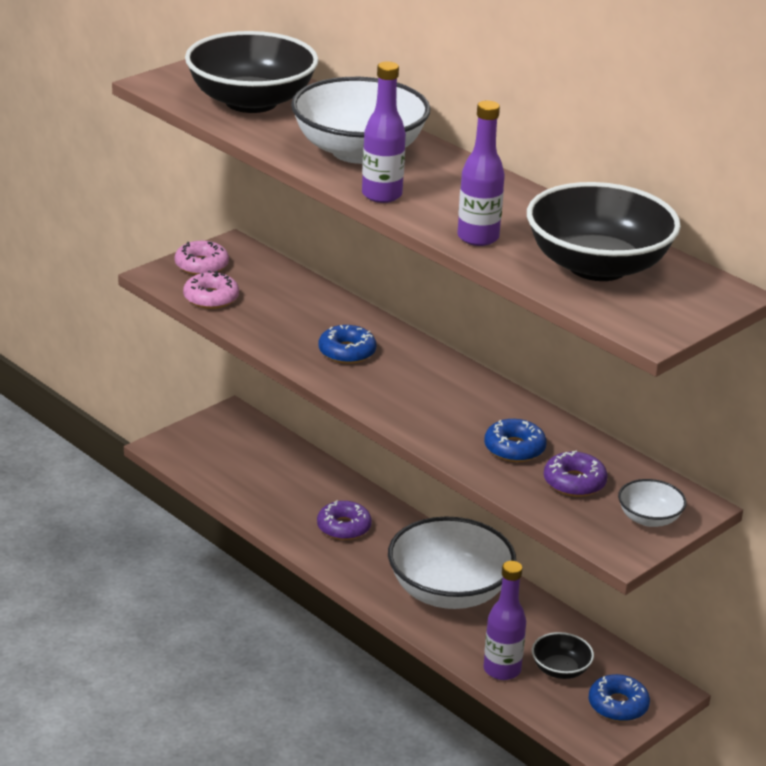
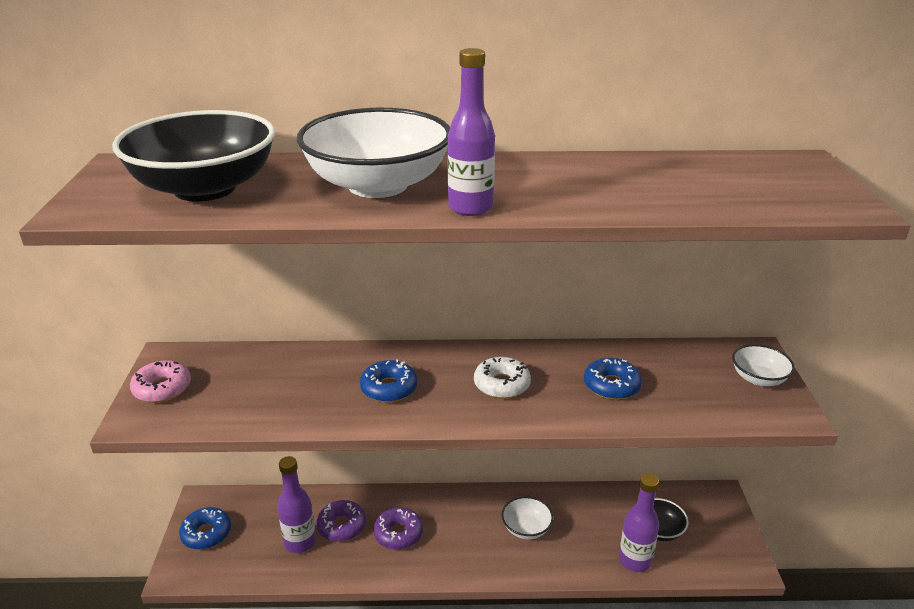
camera: 45 degrees left, 0 degrees up
pink donut [183,271,239,309] -> none
white bowl [388,516,516,609] -> white bowl [502,496,553,539], size x0.46
purple bottle [457,101,505,246] -> purple bottle moved to [278,456,316,553]
black bowl [527,182,681,281] -> none
purple donut [544,451,608,497] -> purple donut moved to [316,500,366,542]
blue donut [589,674,650,722] -> blue donut moved to [179,507,231,549]
none -> white donut [474,357,531,399]

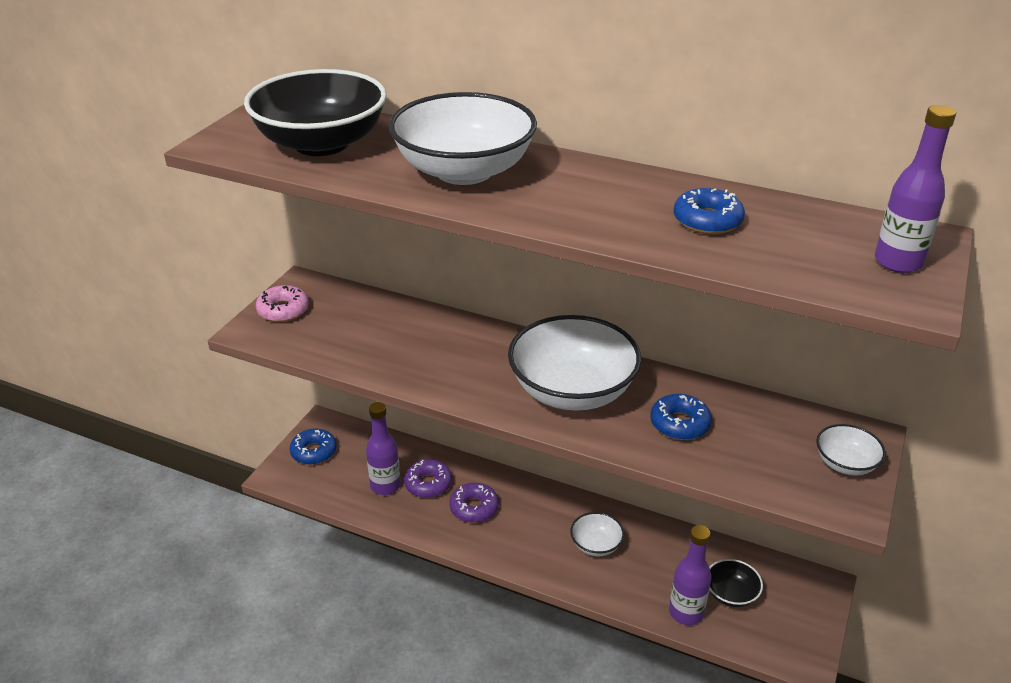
camera: 25 degrees right, 5 degrees up
blue donut [360,359,418,402] -> blue donut moved to [673,188,745,234]
purple bottle [447,48,495,216] -> purple bottle moved to [875,105,956,273]
white donut [474,357,531,399] -> white bowl [508,315,641,411]

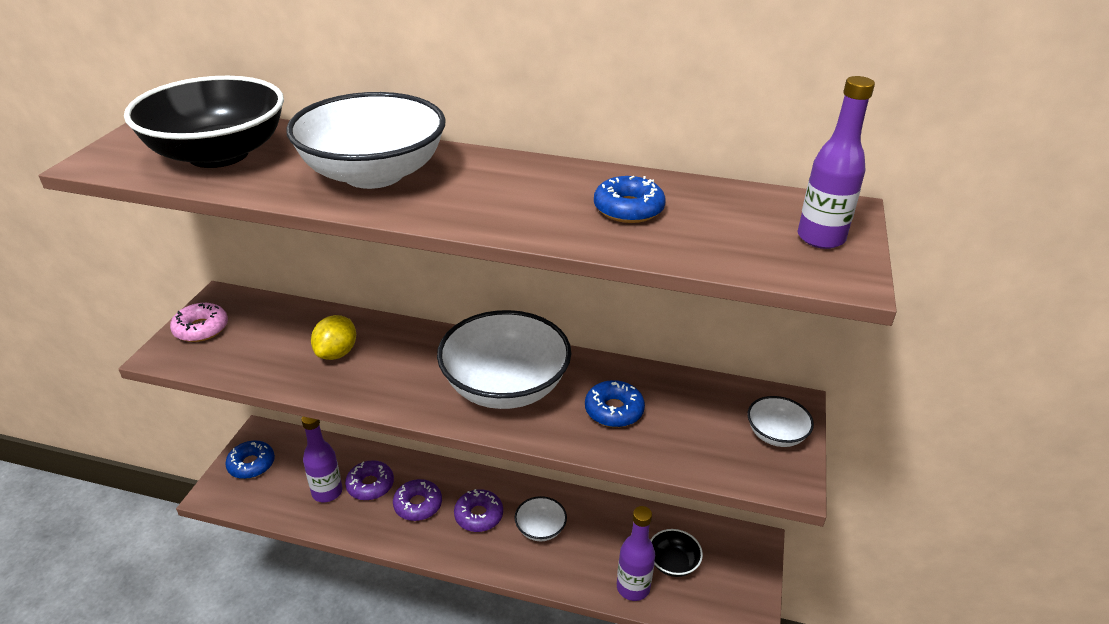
camera: 10 degrees left, 0 degrees up
none -> yellow lemon [311,315,356,360]
none -> purple donut [454,489,503,532]

